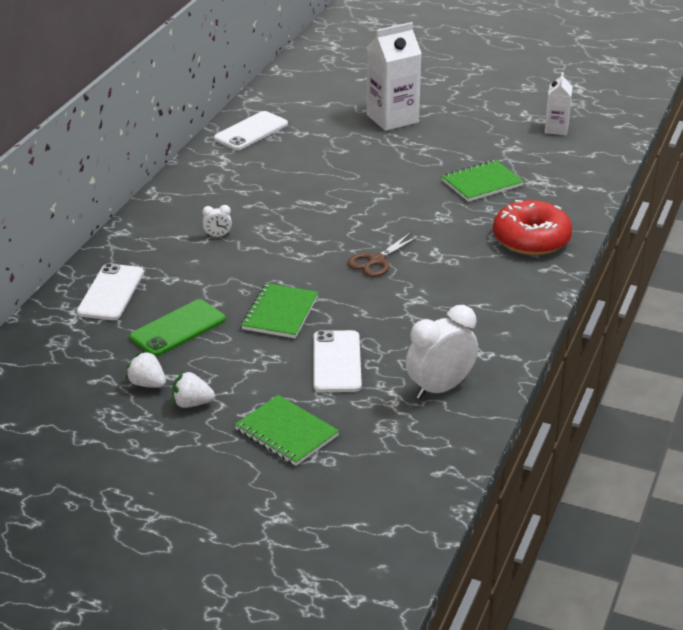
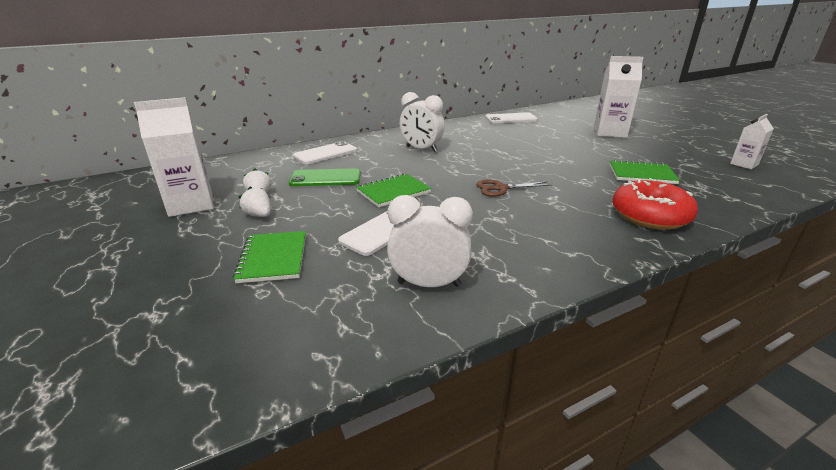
camera: 40 degrees right, 5 degrees down
white clock [202,205,232,237] -> white clock [400,92,445,152], size x2.24
none -> white carton [134,97,214,217]

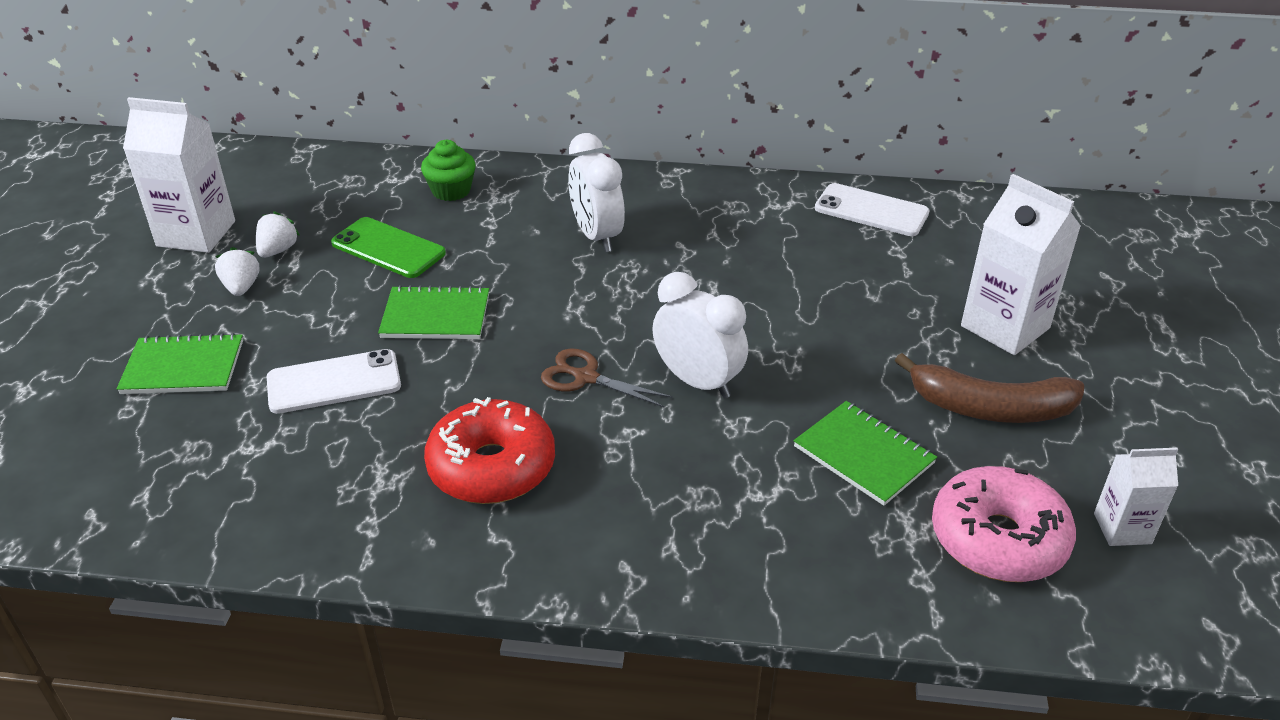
camera: 35 degrees right, 10 degrees up
green notebook [233,231,306,283] -> green notebook turned 60 degrees clockwise [117,333,243,394]
white phone [293,141,357,164] -> green cupcake [421,140,476,201]
white clock [387,195,473,287] -> white clock moved to [652,272,748,398]
red donut [613,178,698,230] -> red donut moved to [424,397,555,504]
none -> brown banana [895,353,1085,423]
none -> pink donut [932,466,1076,582]

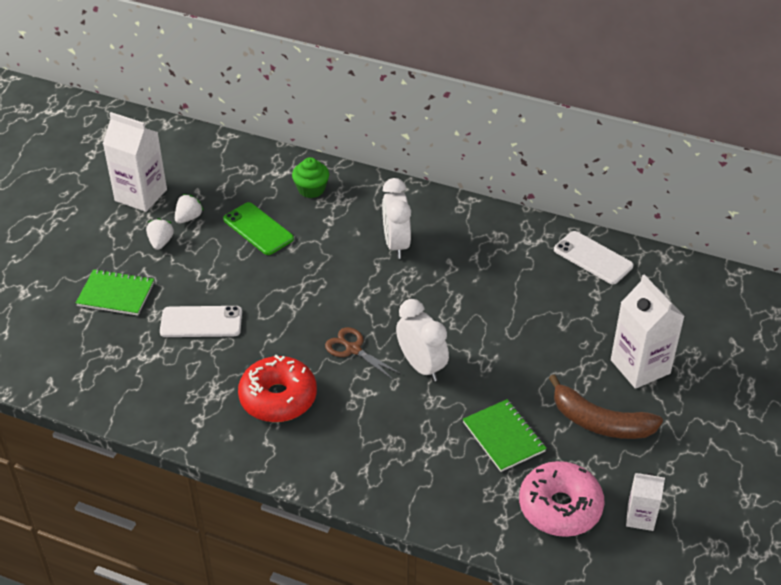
camera: 15 degrees right, 5 degrees up
green notebook [378,285,489,339] -> none

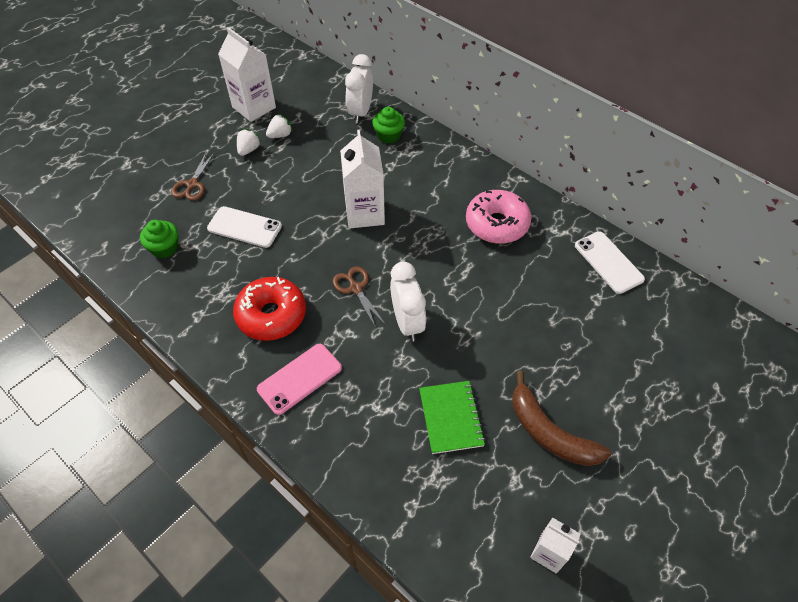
camera: 20 degrees right, 10 degrees up
green notebook [76,269,154,316] -> brown scissors [171,151,215,201]
green phone [223,202,294,255] -> none
white clock [382,178,411,259] -> white clock moved to [345,54,373,124]
pink donut [519,461,604,537] -> pink donut moved to [466,190,531,244]
white carton [611,274,685,389] -> white carton moved to [340,130,385,229]
none -> green cupcake [140,220,178,258]
none -> pink phone [257,344,342,415]

